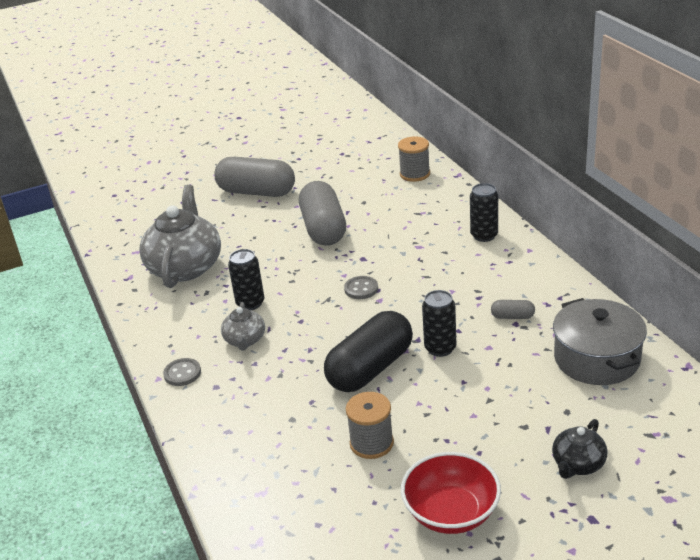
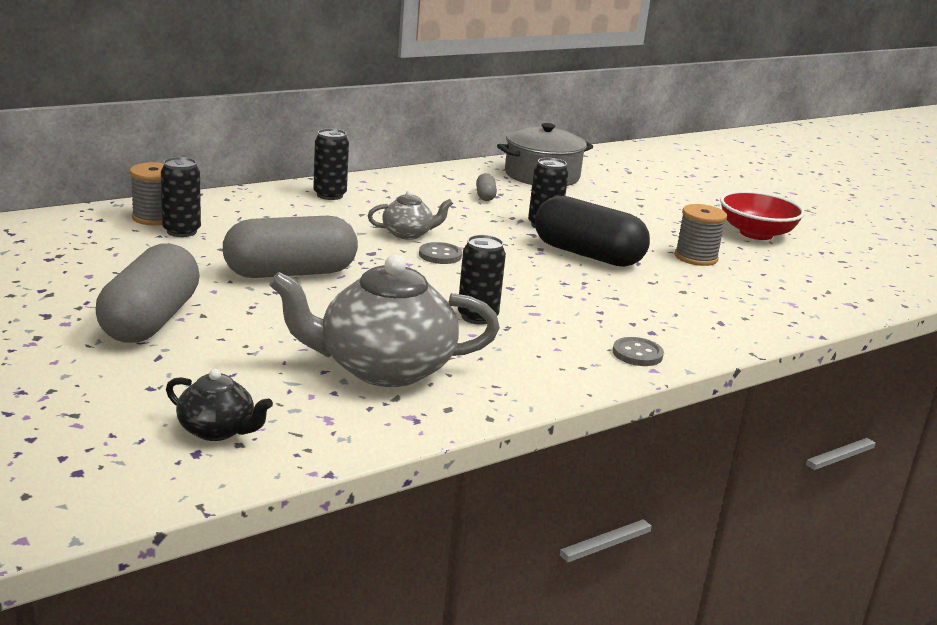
camera: 105 degrees left, 10 degrees down
grey teapot [221,302,265,351] -> grey teapot moved to [368,190,453,240]
black teapot [552,419,607,479] -> black teapot moved to [166,369,273,441]
none -> black can [161,157,201,237]

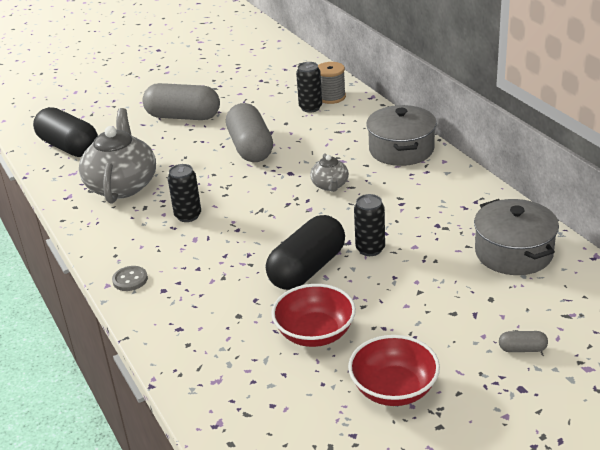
camera: 100 degrees right, 10 degrees up
black teapot [166,369,273,441] -> black capsule [33,107,98,157]
black can [313,129,349,200] -> grey pot [366,105,437,166]
grey button [419,242,462,264] -> none
grey capsule [476,173,497,201] -> grey capsule moved to [499,331,548,352]
grey spool [675,204,727,266] -> red bowl [271,284,356,347]

